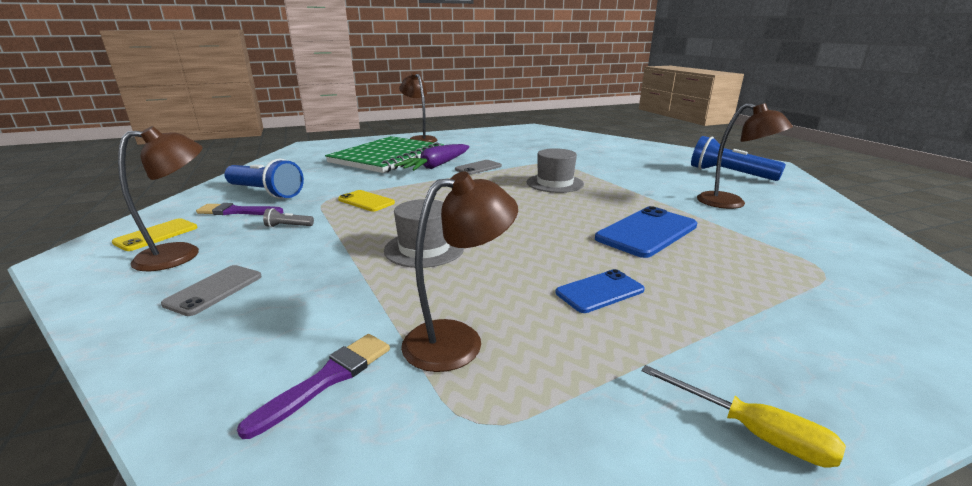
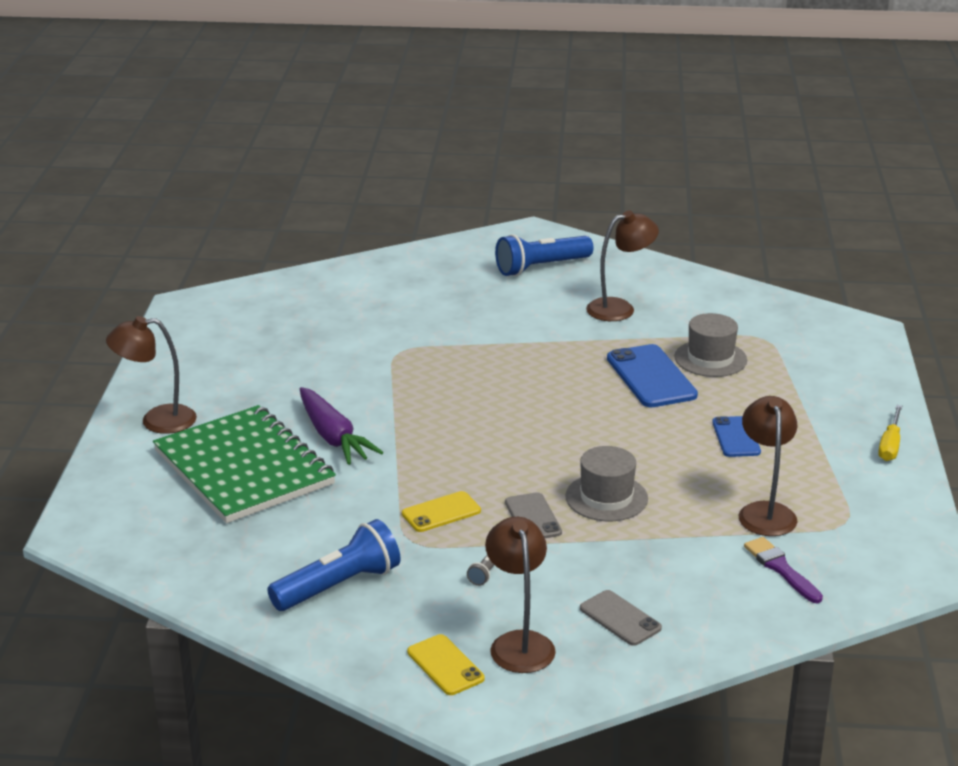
camera: 65 degrees left, 5 degrees up
purple brush [196,203,283,215] -> none
grey phone [455,160,502,175] -> grey phone moved to [505,492,562,538]
grey hat [527,148,584,193] -> grey hat moved to [674,313,747,377]
yellow screwdriver [641,365,846,468] -> yellow screwdriver turned 135 degrees clockwise [878,405,902,461]

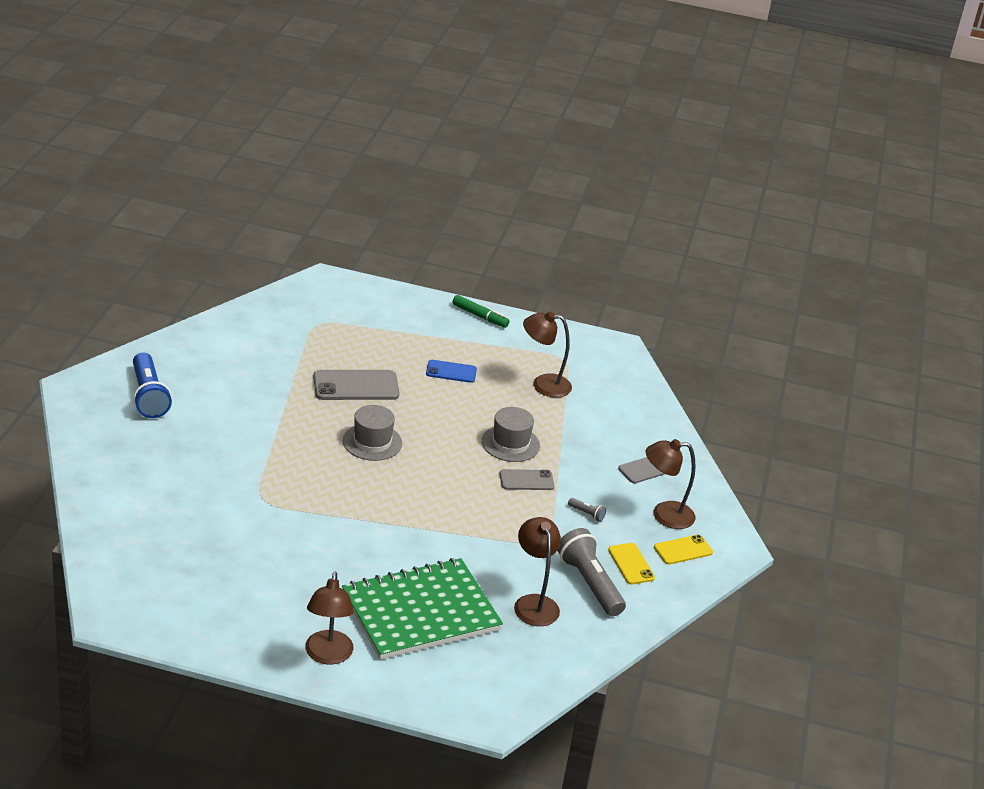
camera: 85 degrees left, 5 degrees up
blue flashlight [267,519,401,611] -> grey flashlight [557,528,626,616]
purple carrot [300,387,384,465] -> none
yellow phone [402,491,481,532] -> yellow phone moved to [608,543,655,584]
brown lamp [586,211,659,321] -> brown lamp moved to [514,517,561,626]
blue phone [607,344,698,407] -> grey phone [313,370,400,400]
grey hat [674,313,747,377] -> grey hat moved to [343,405,402,461]
purple brush [744,537,823,603] -> none
yellow screwdriver [878,405,902,461] -> green marker [452,295,510,328]

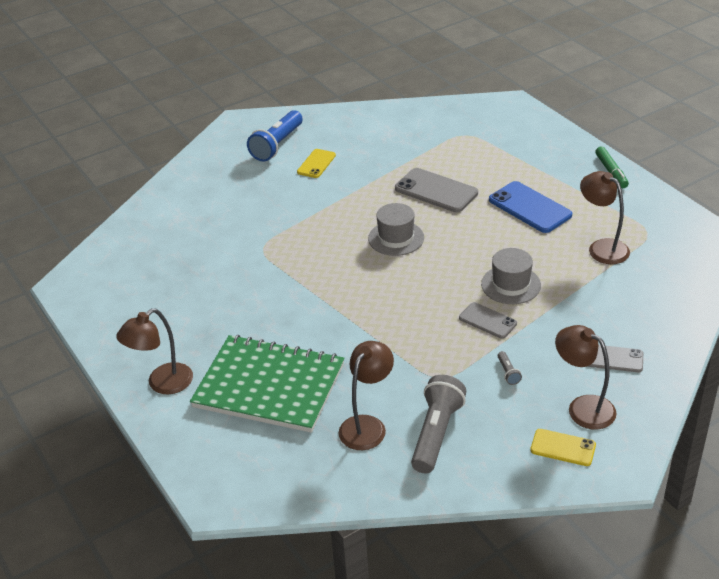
camera: 50 degrees right, 5 degrees up
blue phone [426,360,477,383] -> blue phone [489,181,572,233], size x1.66
yellow phone [608,543,655,584] -> yellow phone moved to [297,149,336,178]

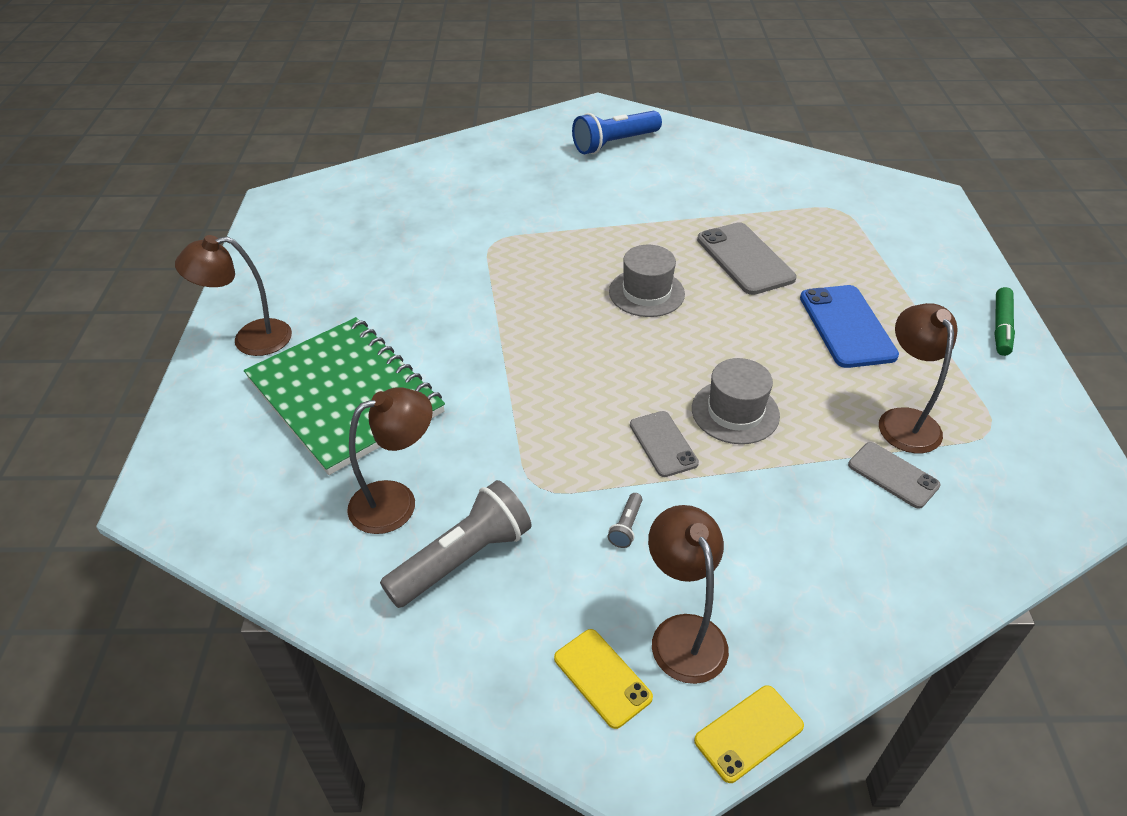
camera: 30 degrees right, 5 degrees up
yellow phone [297,149,336,178] -> yellow phone moved to [694,685,804,783]
grey phone [588,345,643,372] -> grey phone moved to [848,442,941,509]

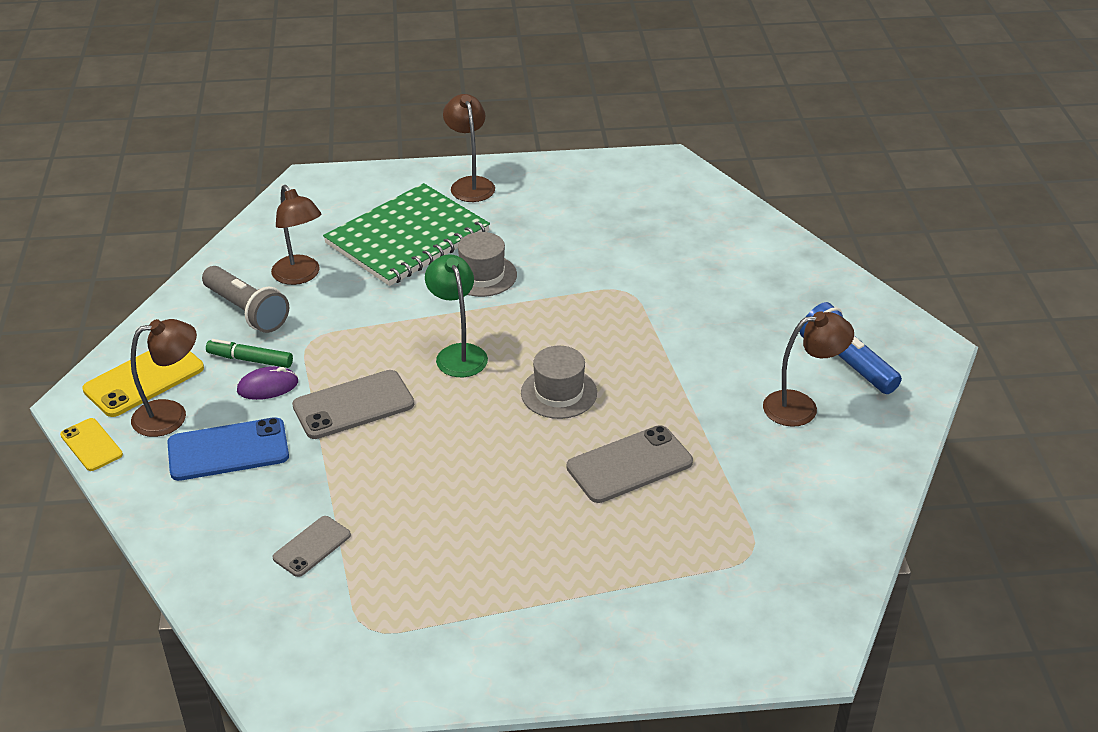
camera: 85 degrees right, 5 degrees down
yellow phone [554,629,653,729] -> yellow phone [82,351,204,417], size x1.66
grey flashlight [608,493,642,548] -> purple mouse [237,366,298,400]
grey phone [630,411,699,477] -> grey phone [292,370,414,439], size x1.66
grey hat [692,358,780,444] -> grey hat moved to [458,232,517,297]
blue phone [800,285,899,368] -> blue phone moved to [167,417,289,481]
brown lamp [879,303,958,453] -> brown lamp moved to [763,311,854,427]
green marker [994,287,1015,356] -> green marker moved to [206,339,293,368]
none -> green lamp [425,254,488,377]

